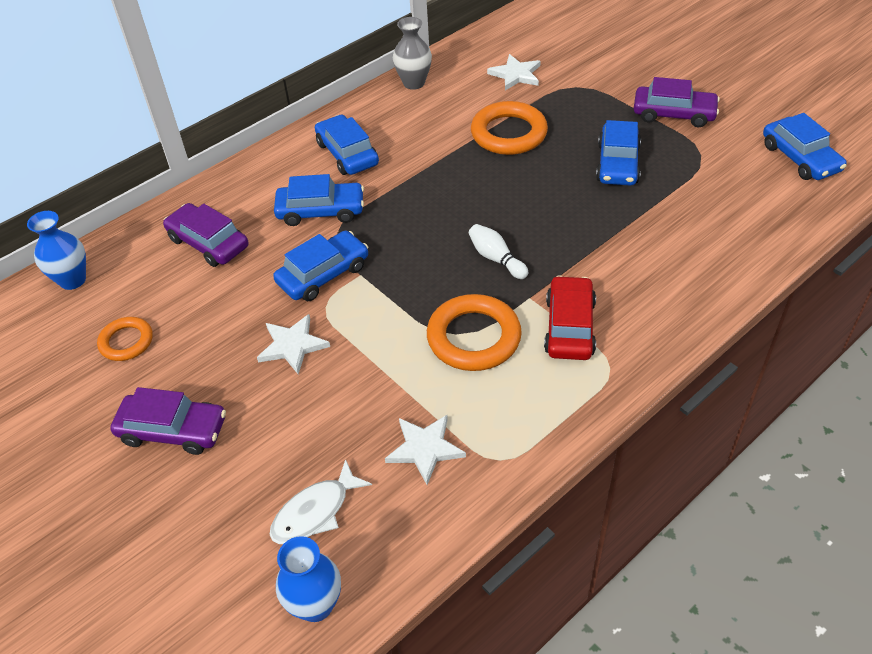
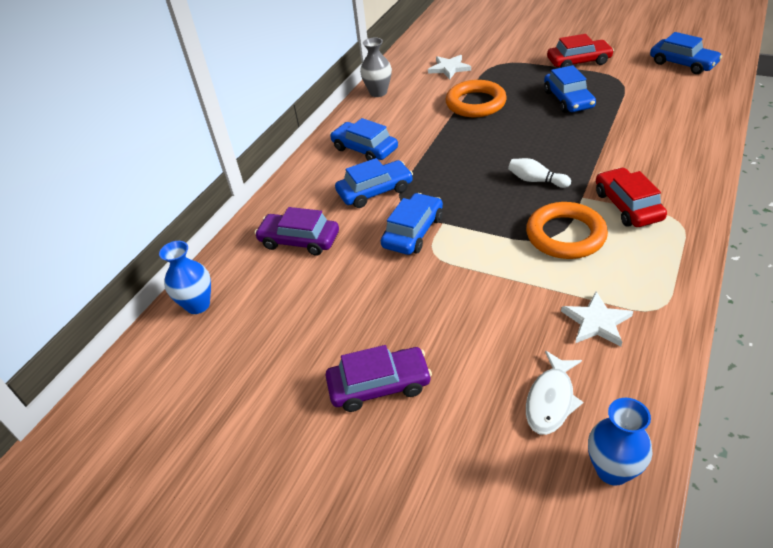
camera: 20 degrees left, 5 degrees down
orange ring [97,317,153,361] -> none
white star [257,314,330,374] -> none
purple car [634,77,720,127] -> red car [547,34,614,68]

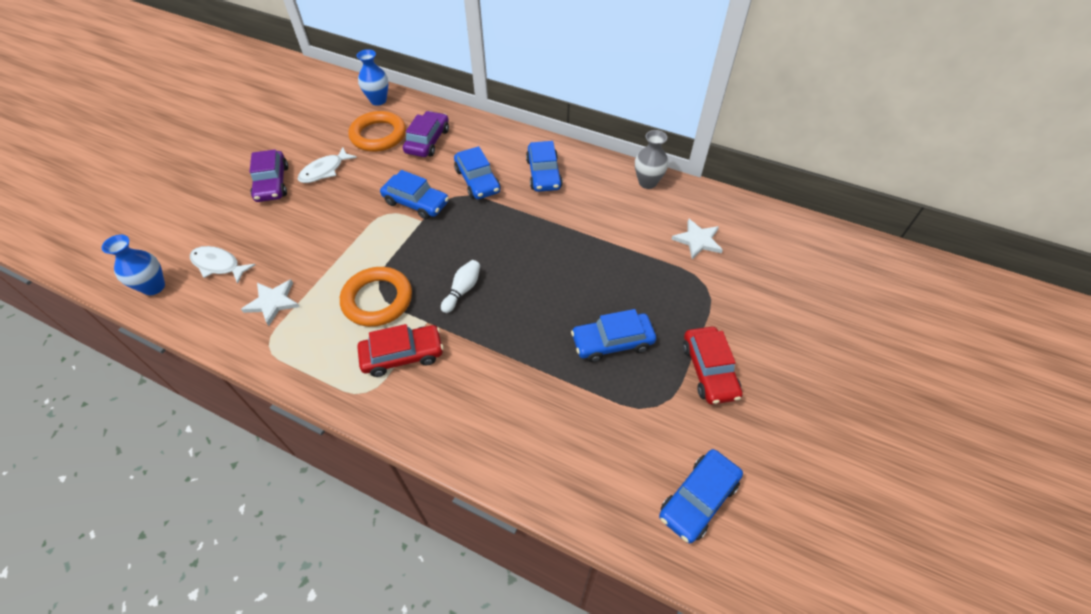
camera: 85 degrees right, 10 degrees up
blue car [330,118,398,161] -> blue car turned 135 degrees clockwise [526,141,563,192]
orange ring [446,80,507,117] -> orange ring moved to [349,111,406,152]
none -> white fish [298,147,357,183]

